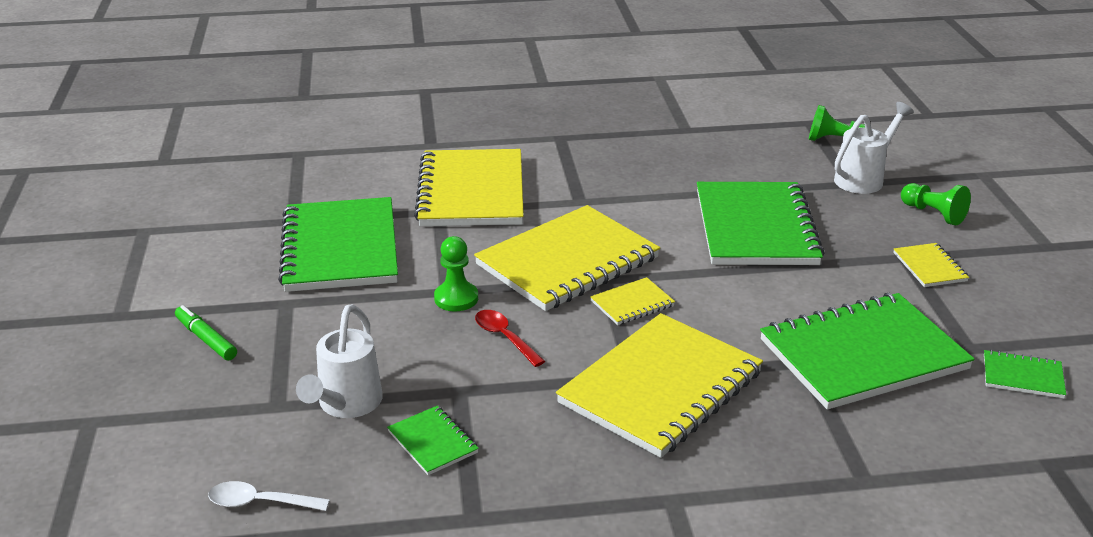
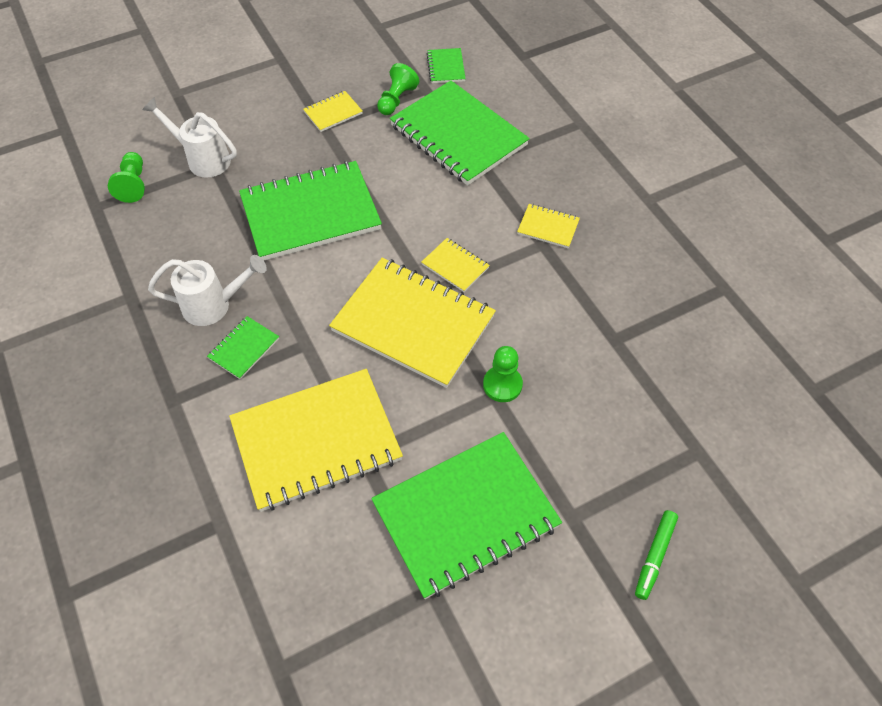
camera: 110 degrees left, 25 degrees up
white spoon [208,481,330,511] -> none
white watering can [296,305,383,418] -> white watering can moved to [148,255,267,326]
green notebook [387,406,479,475] -> green notebook moved to [207,316,279,379]
red spoon [475,310,545,367] -> none
yellow notebook [556,313,763,458] -> yellow notebook [517,204,580,248], size x0.43
green pawn [901,183,971,225] -> green pawn moved to [377,63,419,115]

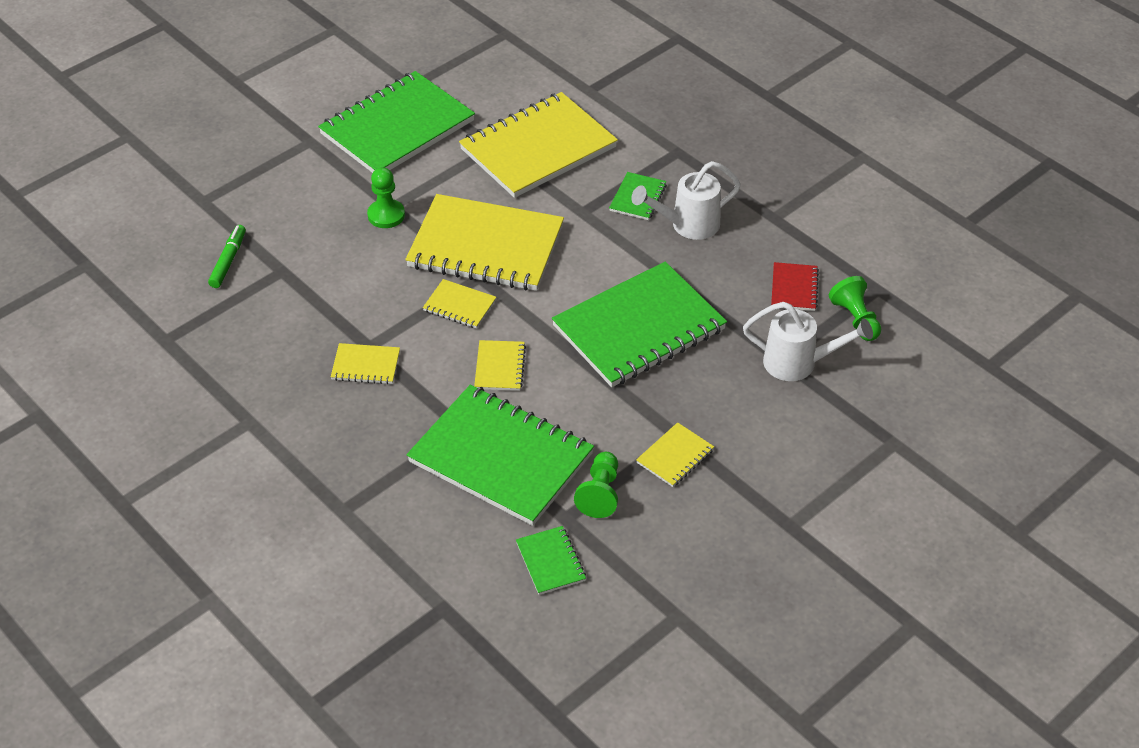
camera: 165 degrees right, 10 degrees down
green marker [635,510,678,600] -> green marker moved to [208,225,246,288]
none -> yellow notebook [474,340,526,391]
none -> red notebook [771,262,819,311]

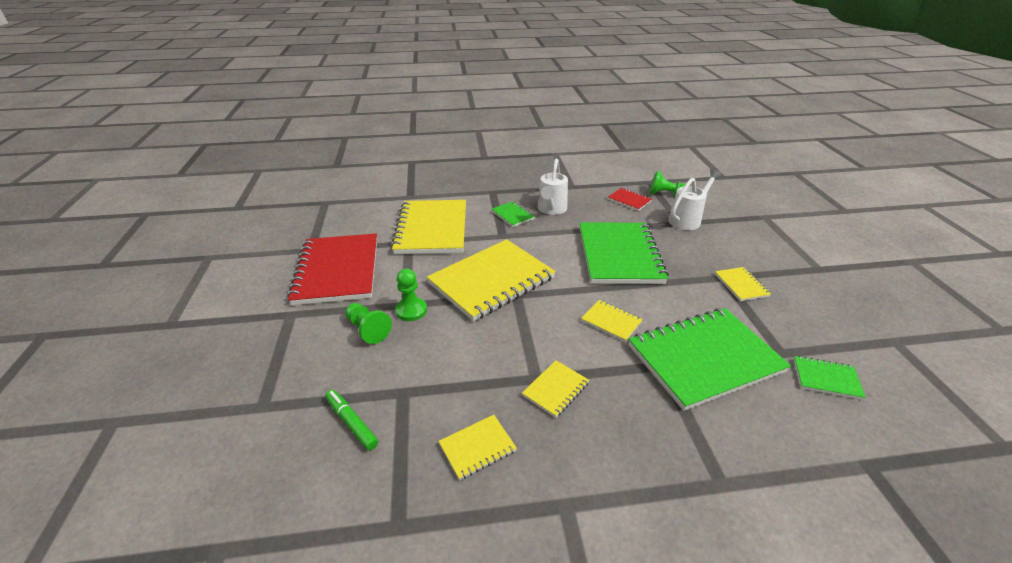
camera: 55 degrees left, 10 degrees down
green notebook [318,71,475,173] -> red notebook [287,233,377,305]
yellow notebook [423,279,496,328] -> yellow notebook moved to [439,415,517,480]
green pawn [574,452,618,518] -> green pawn moved to [345,303,392,344]

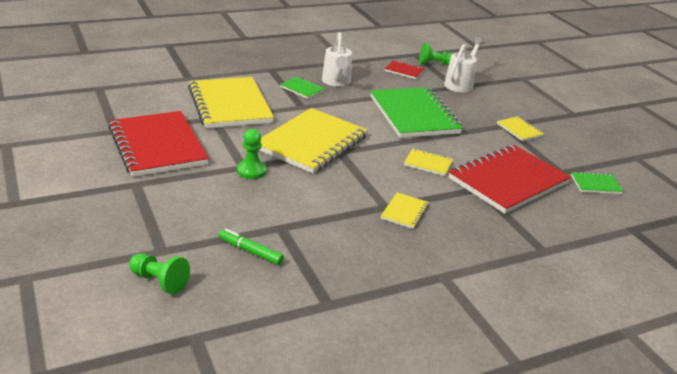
camera: 20 degrees left, 5 degrees down
green pawn [345,303,392,344] -> green pawn moved to [129,253,190,295]
yellow notebook [439,415,517,480] -> none
green notebook [628,308,791,411] -> red notebook [449,145,571,214]

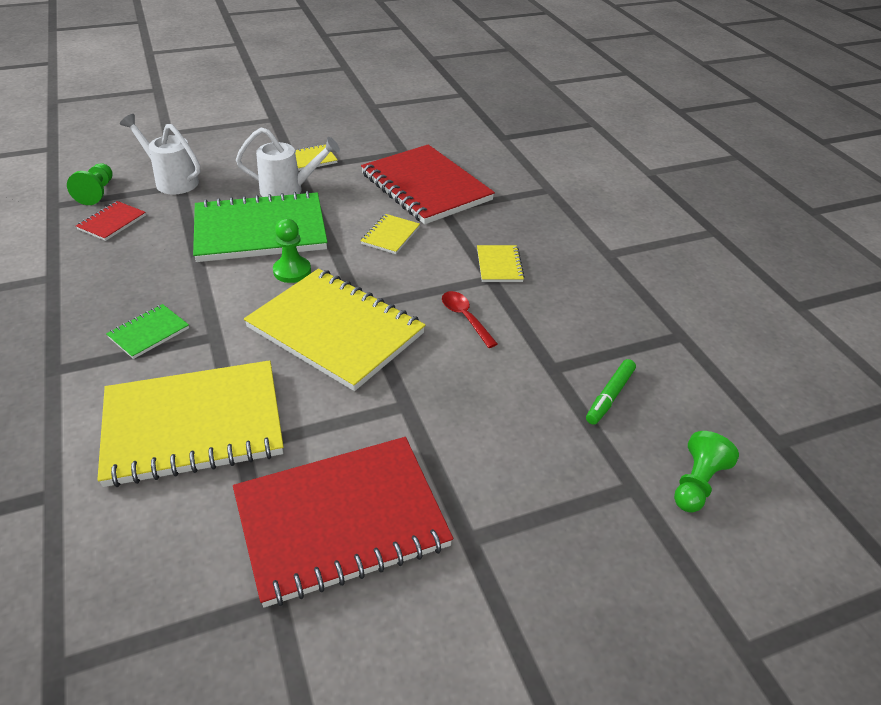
camera: 85 degrees left, 10 degrees up
green pawn [237,129,266,179] -> green pawn moved to [273,218,311,283]
white watering can [322,32,352,87] -> white watering can moved to [236,127,340,197]
yellow notebook [381,192,429,229] -> yellow notebook turned 60 degrees clockwise [477,245,525,282]
green notebook [571,171,624,194] -> none
none -> red spoon [442,291,498,348]

